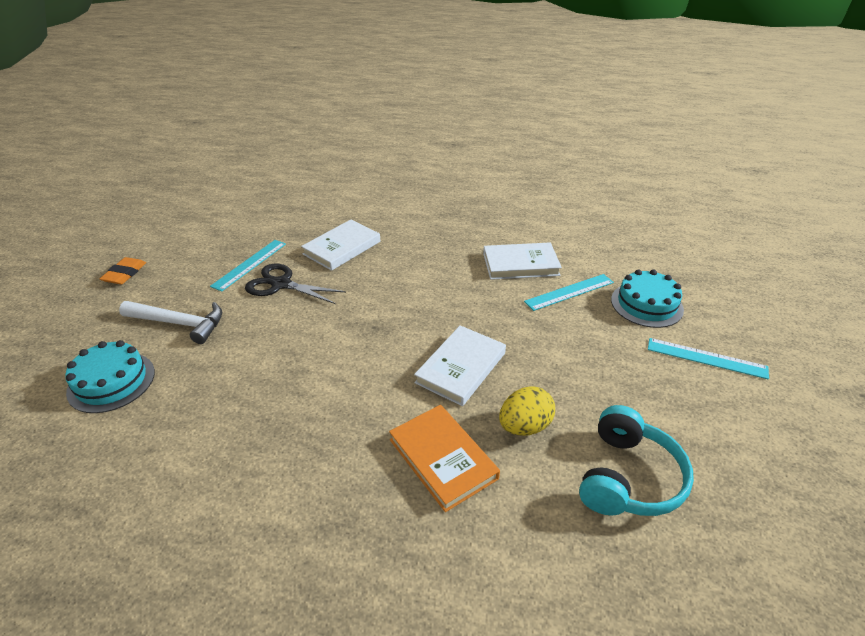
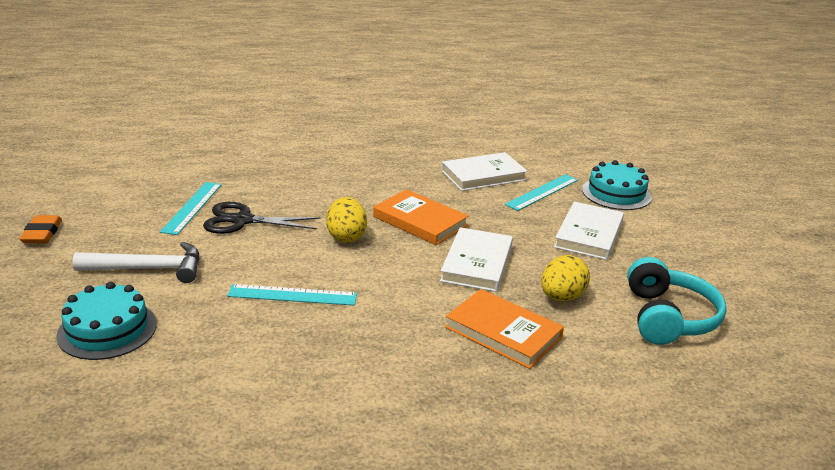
camera: 20 degrees left, 10 degrees down
white book [301,219,380,271] -> white book moved to [554,201,624,260]
turquoise ruler [648,338,769,380] -> turquoise ruler moved to [227,284,357,306]
none -> yellow egg [326,197,367,243]
none -> orange book [373,189,469,245]

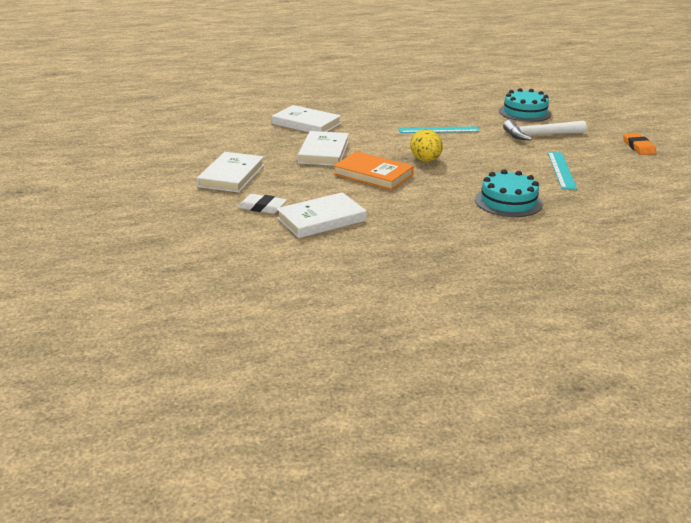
camera: 175 degrees right, 0 degrees up
black scissors [203,202,320,234] -> none
orange book [445,289,564,369] -> white book [272,105,341,132]
turquoise ruler [505,174,578,211] -> white eraser [238,194,287,214]
yellow egg [541,255,590,301] -> none
turquoise cake [582,160,652,210] -> turquoise cake moved to [475,169,543,217]
turquoise headphones [627,257,727,345] -> none

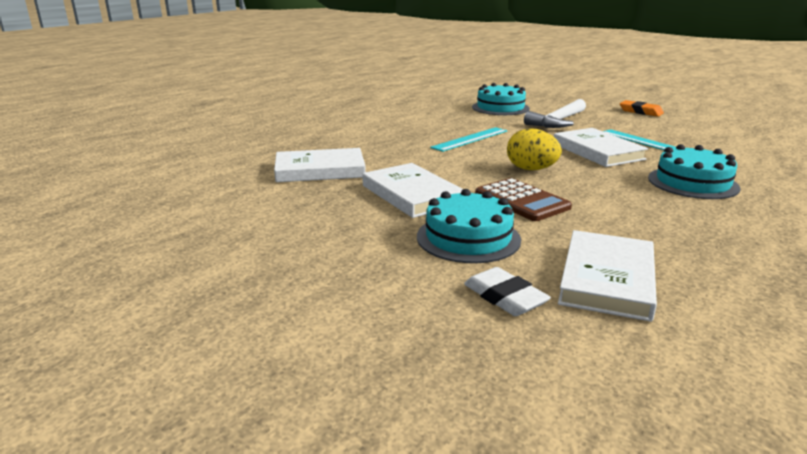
camera: 40 degrees left, 5 degrees down
white book [197,152,264,192] -> white book moved to [554,128,648,167]
white eraser [238,194,287,214] -> white eraser turned 75 degrees clockwise [464,267,551,316]
orange book [333,151,414,190] -> brown calculator [475,178,572,221]
none -> turquoise cake [417,189,521,263]

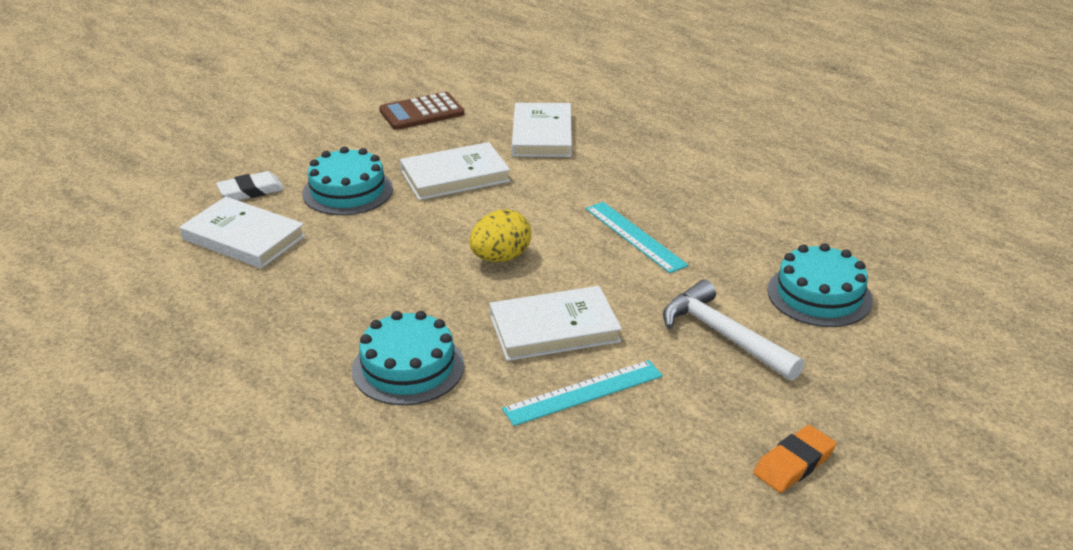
camera: 100 degrees right, 10 degrees up
brown calculator [475,178,572,221] -> brown calculator moved to [379,92,464,130]

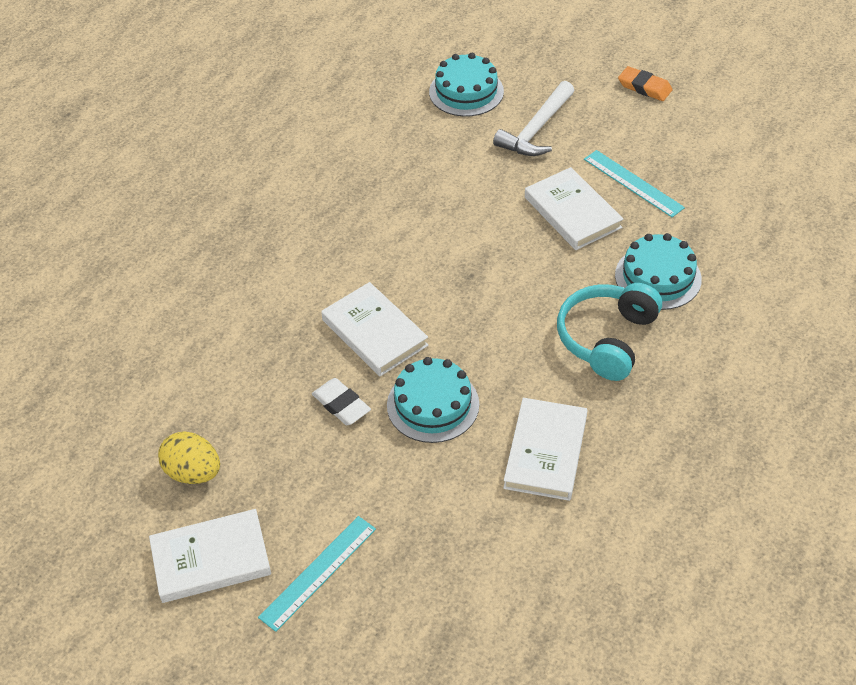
camera: 105 degrees left, 15 degrees up
white eraser [216,171,284,201] -> white eraser moved to [312,378,371,425]
brown calculator [379,92,464,130] -> none
yellow egg [469,209,531,262] -> yellow egg moved to [158,431,220,484]
white book [512,103,572,157] -> white book moved to [149,509,271,603]
turquoise ruler [586,202,688,273] -> turquoise ruler moved to [258,516,376,632]
none -> turquoise headphones [557,283,662,381]

